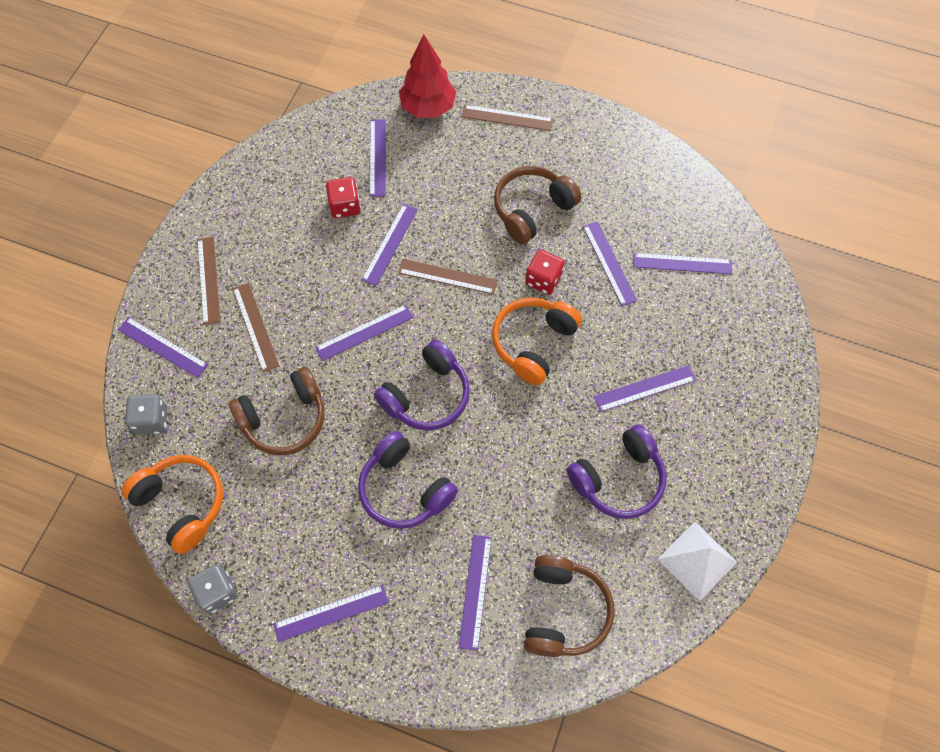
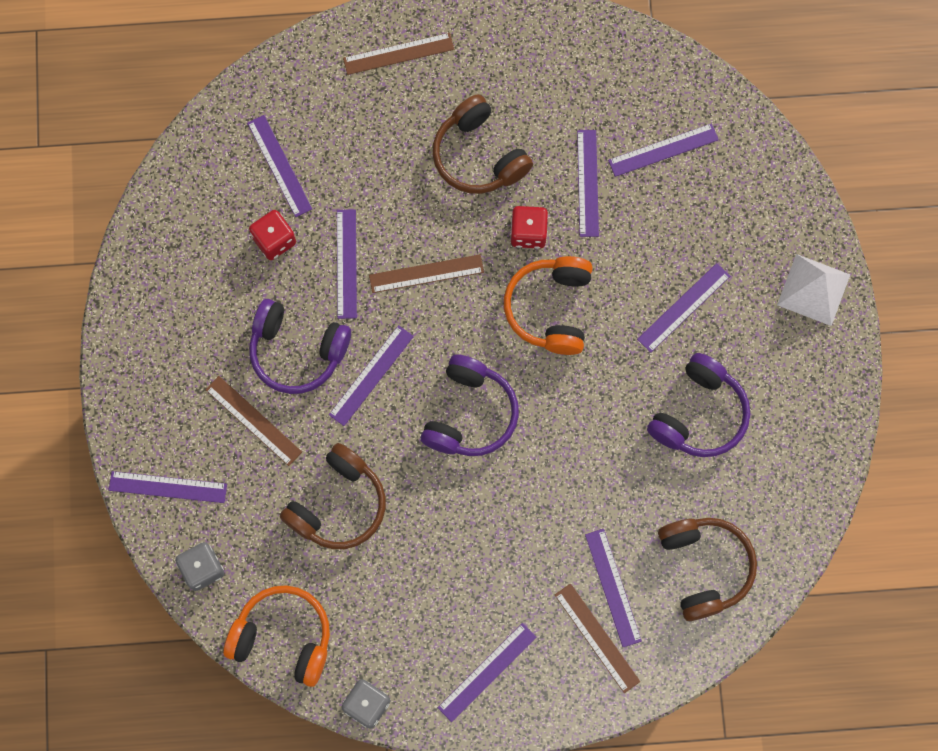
camera: 25 degrees left, 10 degrees up
brown ruler [197,237,220,325] -> brown ruler moved to [555,583,640,693]
purple headphones [358,431,458,529] -> purple headphones moved to [249,299,351,394]
red tree [399,34,456,118] -> none
brown headphones [494,166,581,244] -> brown headphones turned 60 degrees counterclockwise [432,94,533,194]
purple ruler [583,221,637,306] -> purple ruler turned 45 degrees clockwise [577,130,599,237]
white pyramid [657,522,737,601] -> white pyramid moved to [777,254,850,326]

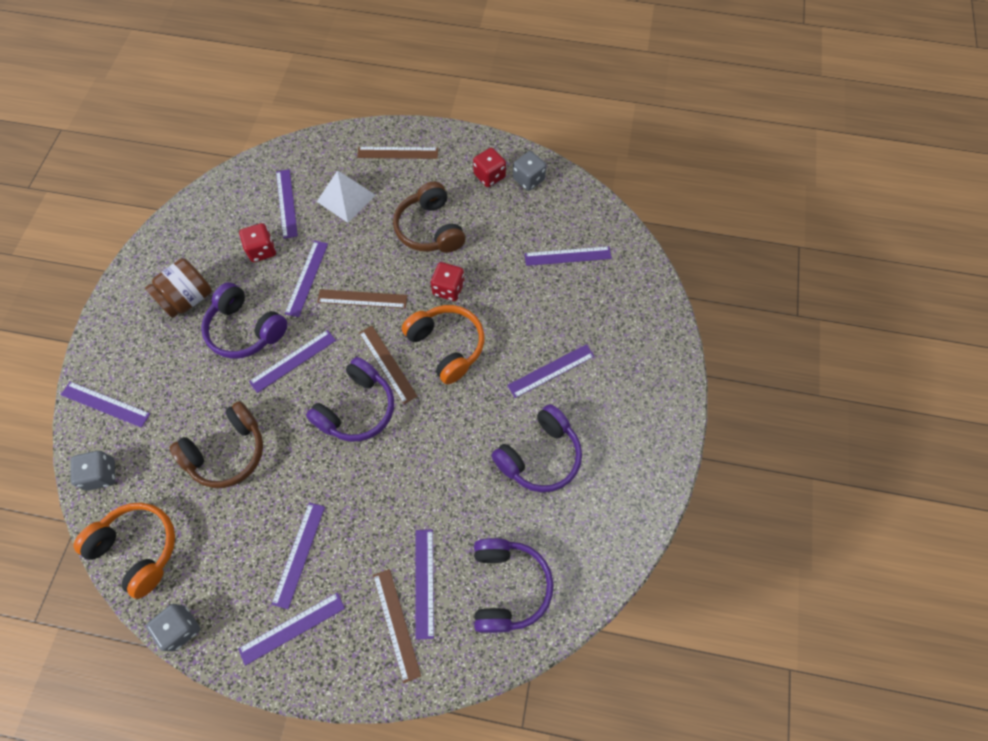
camera: 15 degrees right, 10 degrees down
brown ruler [205,376,302,466] -> brown ruler moved to [359,326,418,404]
orange headphones [504,256,593,355] -> orange headphones turned 120 degrees clockwise [402,305,484,384]
purple ruler [577,130,599,237] -> purple ruler moved to [271,502,325,609]
brown headphones [658,518,757,621] -> purple headphones [474,538,554,633]
white pyramid [777,254,850,326] -> white pyramid moved to [317,170,376,223]
none -> brown jar [145,258,212,318]
none -> red dice [473,148,506,187]
none -> grey dice [513,151,546,191]

